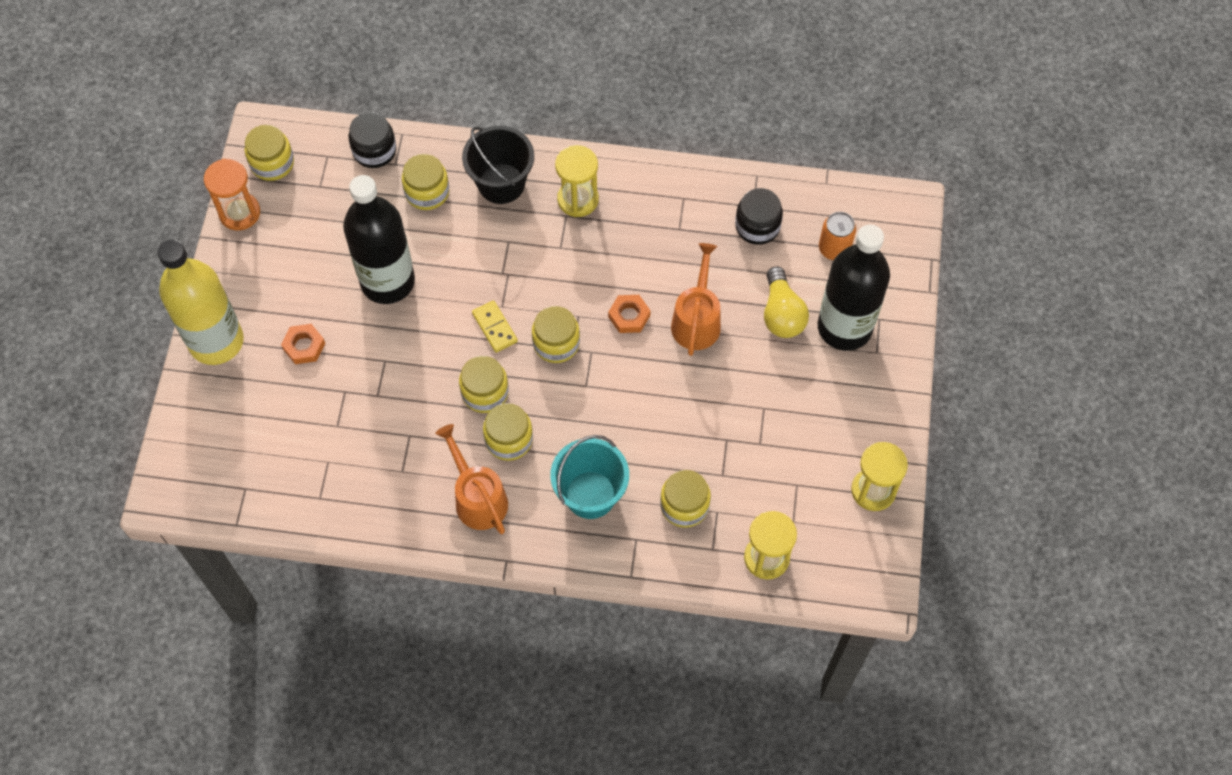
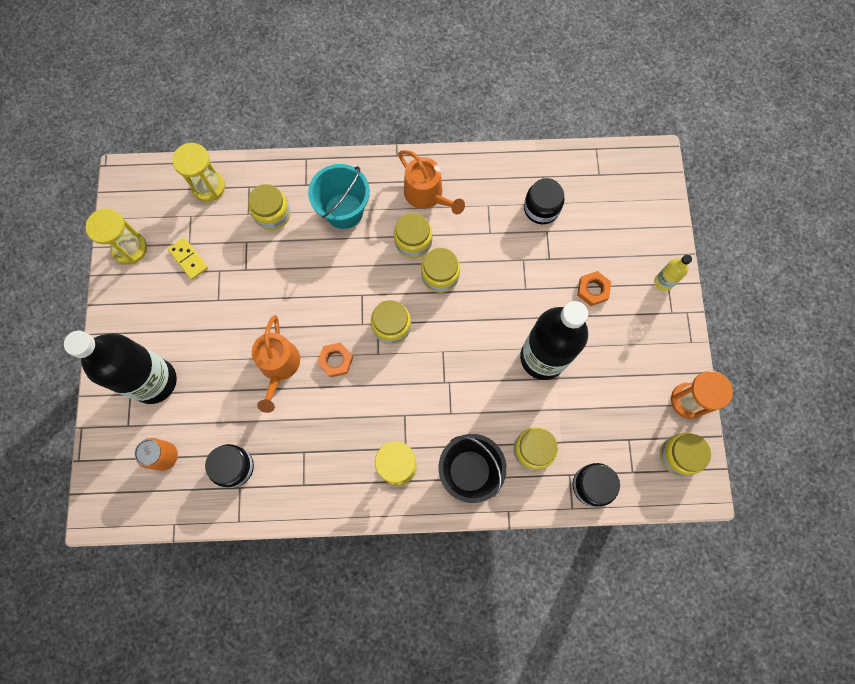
camera: 170 degrees right, 10 degrees up
yellow bottle [158,240,244,365] -> yellow bottle [654,254,692,291], size x0.43
yellow domino [472,300,518,353] -> yellow domino moved to [168,238,208,280]
yellow light bulb [764,267,809,338] -> none
none -> black jar [524,178,565,224]

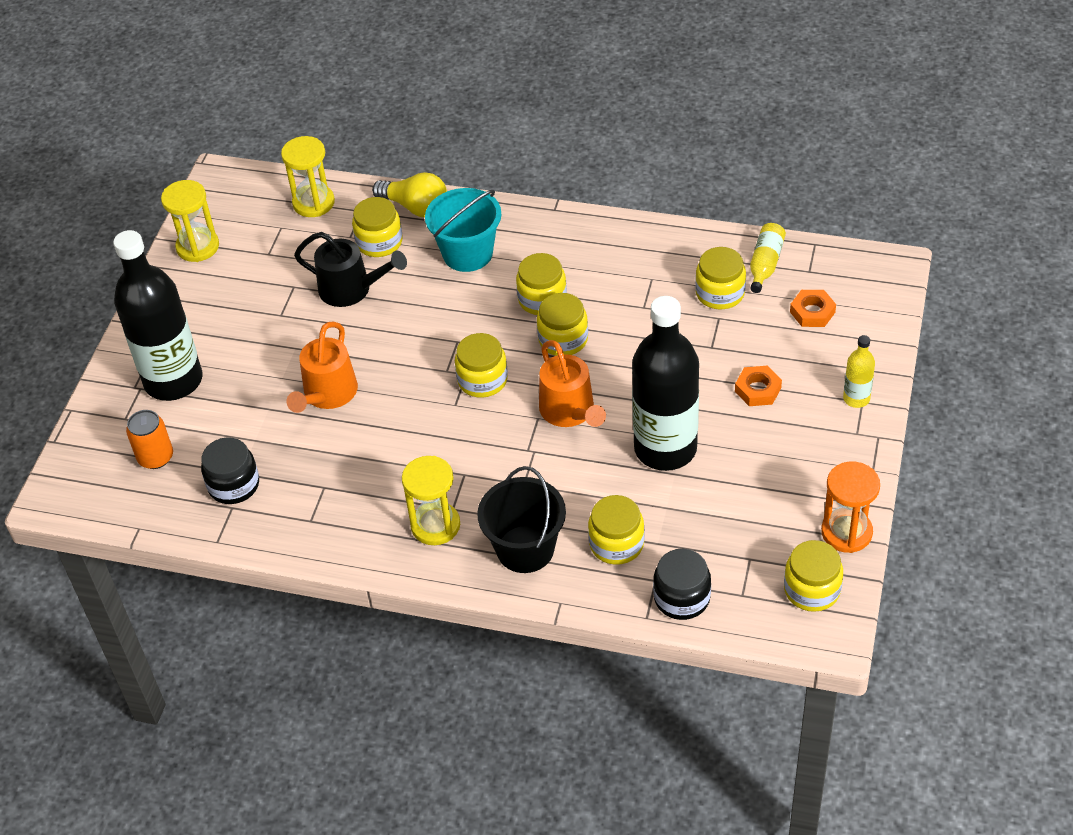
camera: 20 degrees right, 25 degrees down
yellow domino [168,238,208,280] -> none
orange nut [317,342,353,377] -> orange nut moved to [790,290,836,327]
orange watering can [398,150,465,214] -> orange watering can moved to [539,340,606,427]
black jar [524,178,565,224] -> yellow jar [695,247,746,309]
none -> black watering can [294,232,407,307]
none -> yellow light bulb [372,172,447,217]
none -> yellow bottle [750,223,786,293]

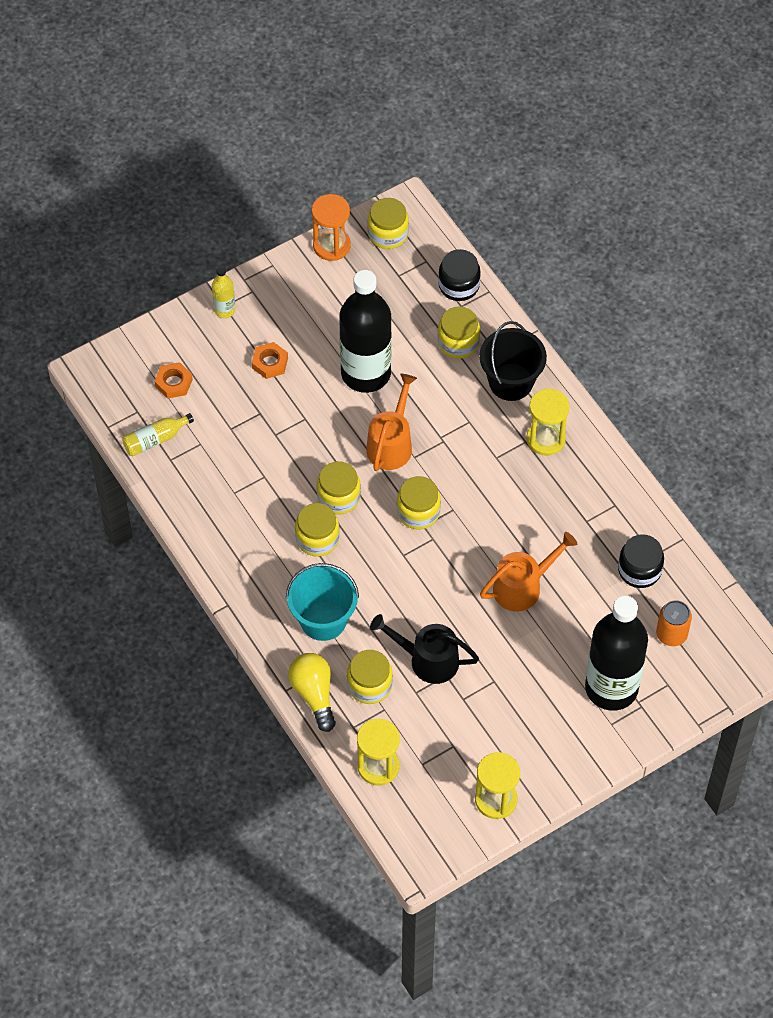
camera: 140 degrees left, 10 degrees up
black watering can [294,232,407,307] -> black watering can turned 45 degrees counterclockwise [370,614,479,684]
yellow jar [695,247,746,309] -> none

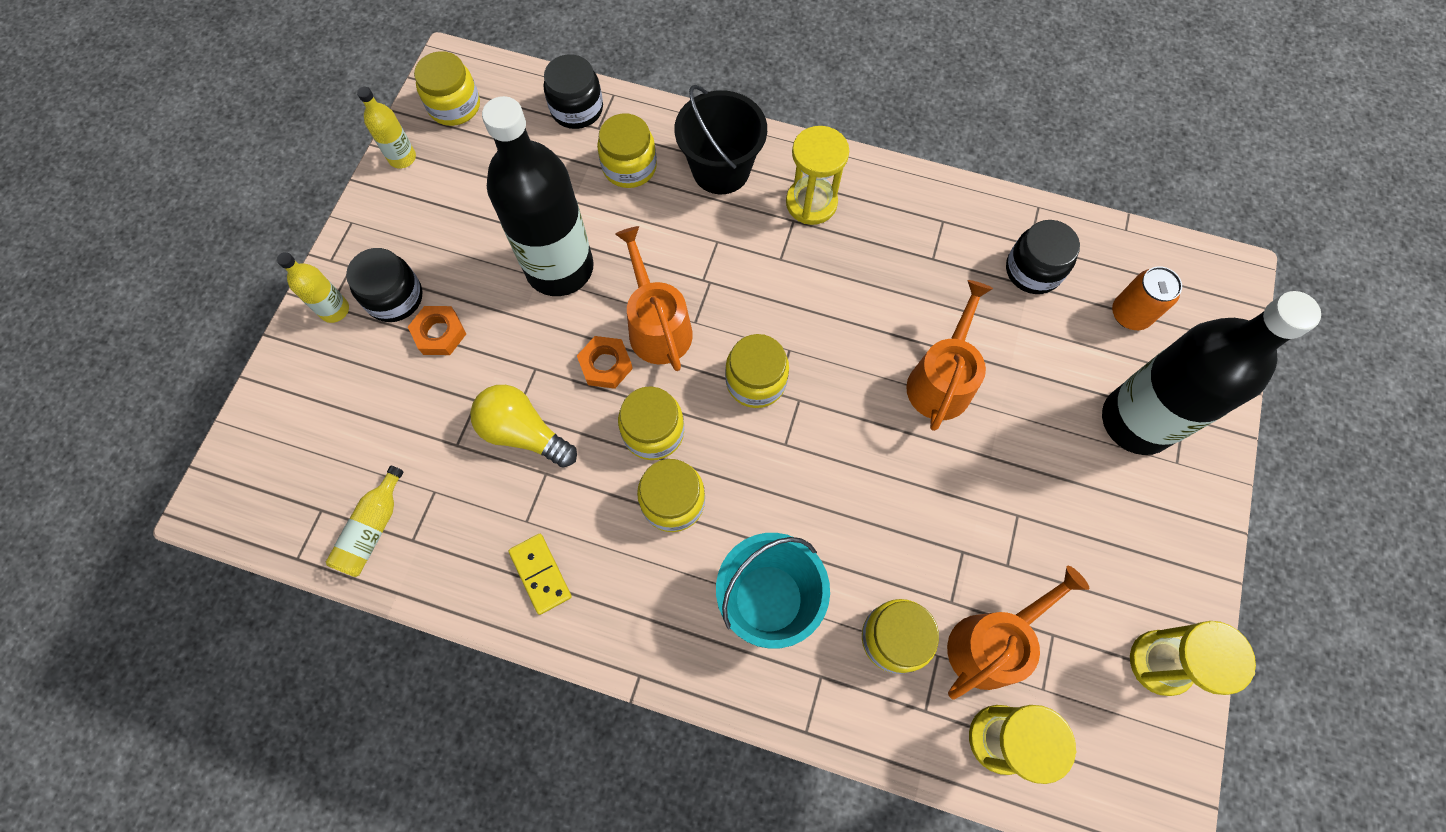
camera: 40 degrees left, 10 degrees up
orange nut [154,362,193,399] -> orange nut moved to [577,336,633,389]
yellow light bulb [288,653,336,732] -> yellow light bulb moved to [470,385,577,468]
orange hourglass [312,194,351,261] -> yellow bottle [357,87,416,168]
black watering can [370,614,479,684] -> none
none -> black jar [346,248,422,322]
none -> yellow domino [508,534,572,615]
none -> orange watering can [947,566,1089,700]

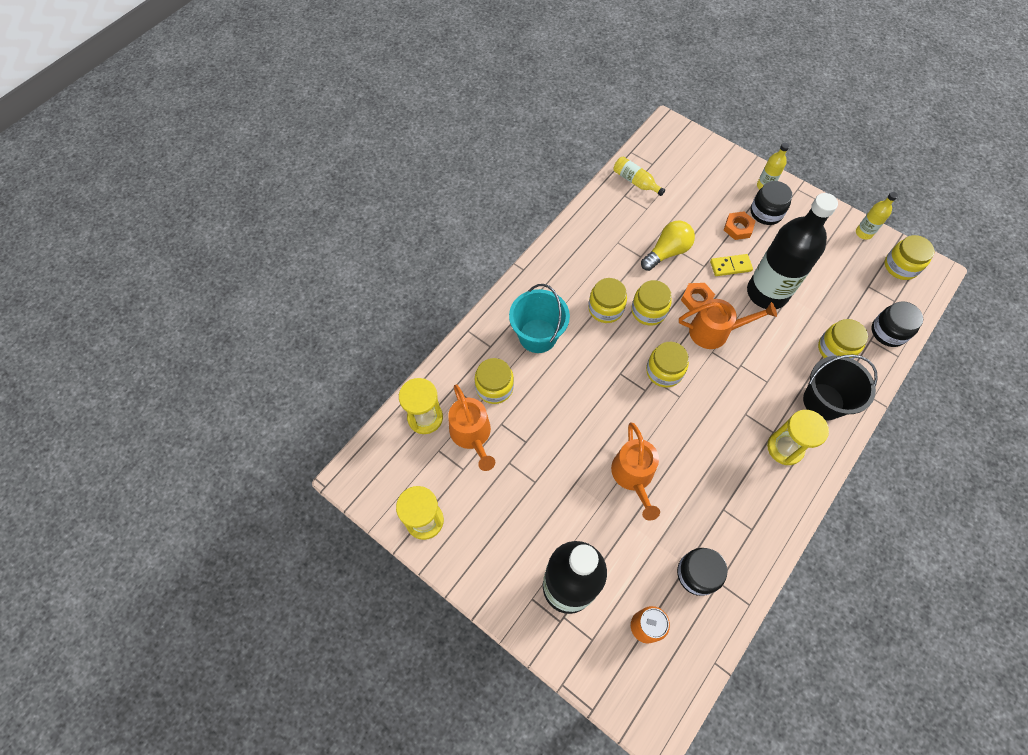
camera: 110 degrees right, 5 degrees down
yellow domino [508,534,572,615] -> yellow domino moved to [710,254,753,276]
orange watering can [906,280,993,431] -> orange watering can turned 45 degrees clockwise [611,422,660,521]

